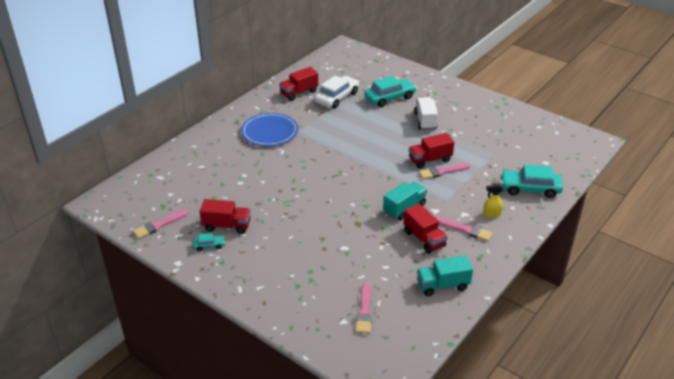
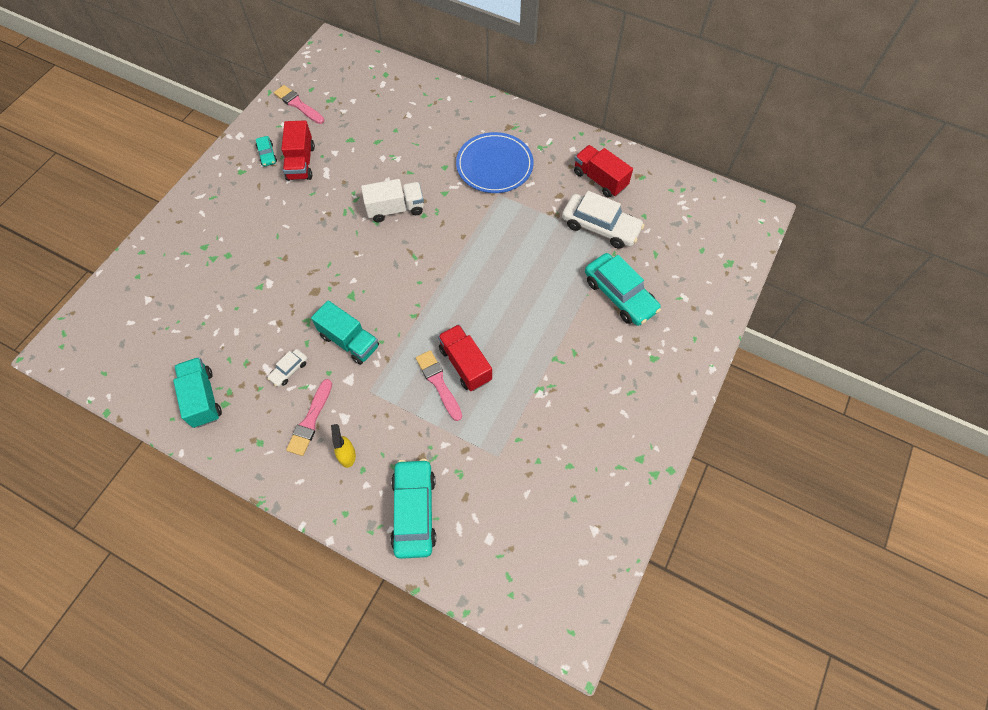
camera: 80 degrees right, 25 degrees up
pink brush [355,283,372,334] -> none
red truck [404,204,448,254] -> white car [267,349,307,387]
white truck [414,97,438,130] -> white truck moved to [361,179,424,222]

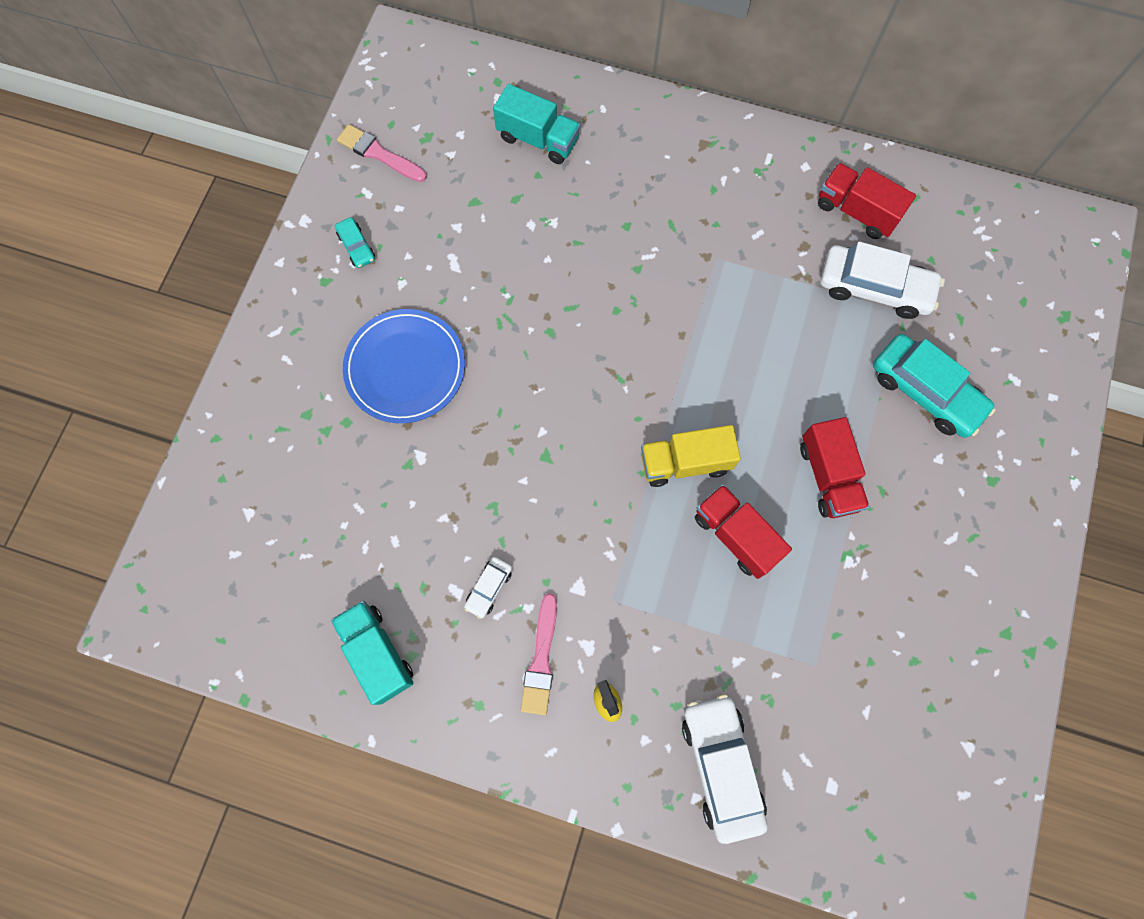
camera: 10 degrees left, 10 degrees up
red truck [281,120,315,181] -> red truck moved to [800,417,869,518]
turquoise truck [311,300,379,365] -> turquoise truck moved to [493,84,580,164]
white truck [361,179,424,222] -> none
turquoise car [390,459,436,559] -> white car [682,694,767,844]
pink brush [416,350,462,421] -> none
blue plate [456,132,534,193] -> blue plate moved to [343,309,465,423]
none -> yellow truck [641,425,741,487]

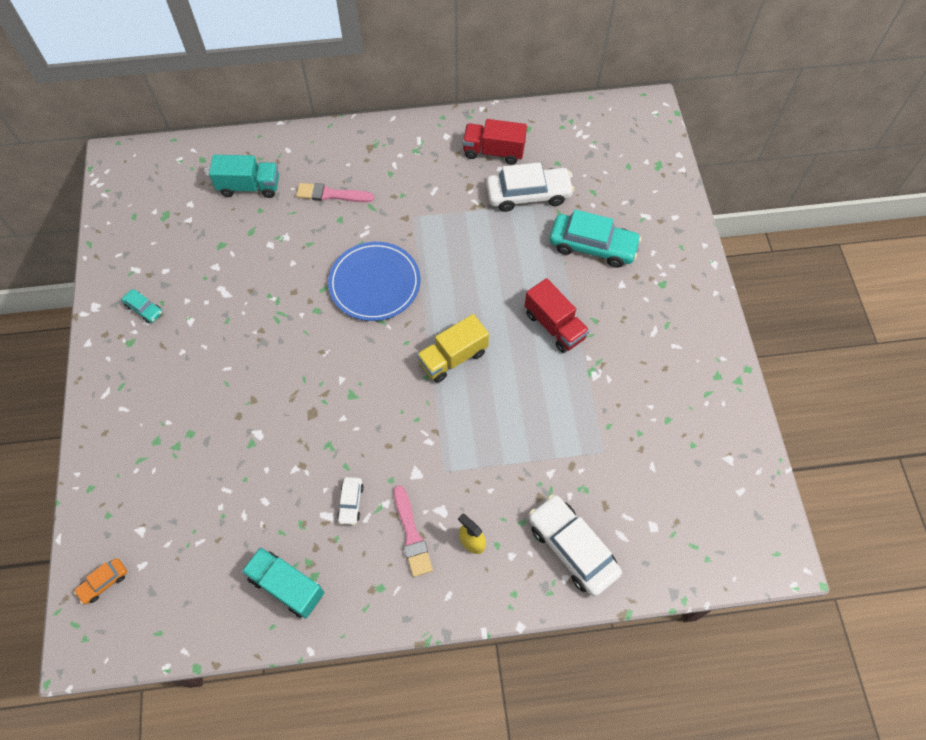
camera: 25 degrees left, 10 degrees down
pink brush [337,124,427,182] -> pink brush moved to [296,183,374,202]
blue plate [343,309,465,423] -> blue plate moved to [328,242,421,321]
red truck [695,484,792,579] -> none
none -> orange car [74,558,127,604]

